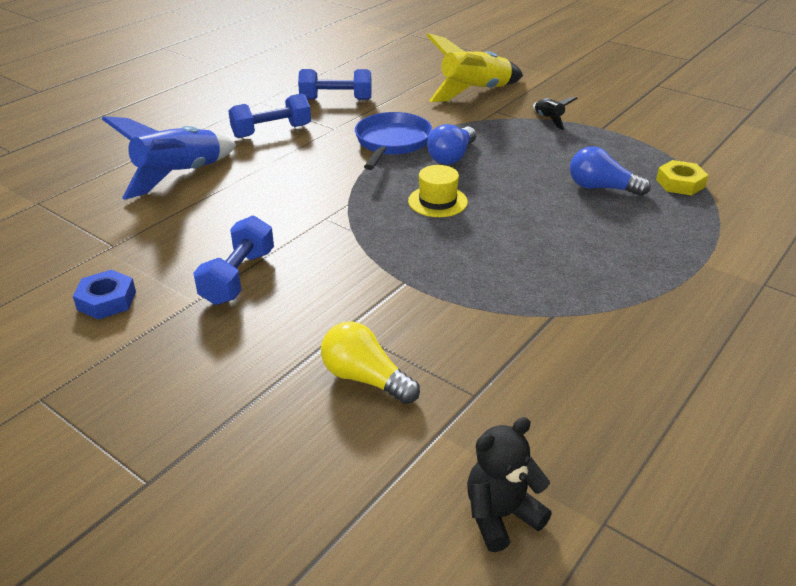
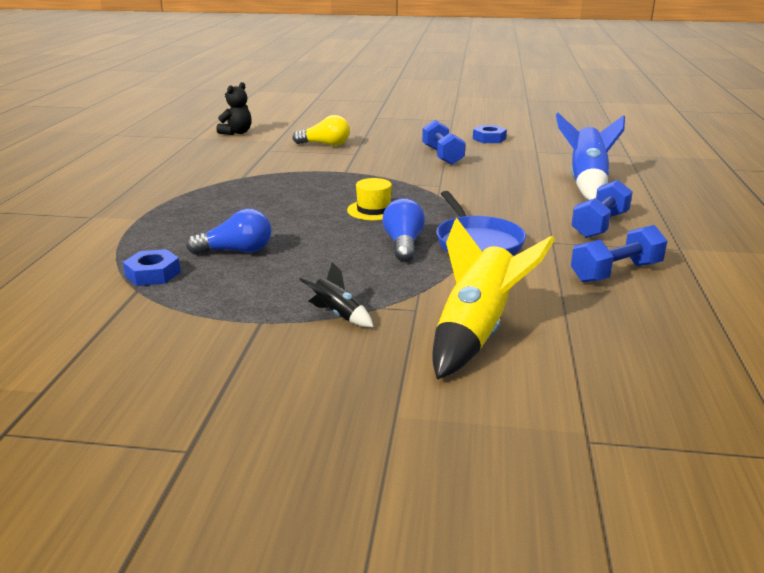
camera: 150 degrees right, 10 degrees down
yellow nut [656,160,708,196] -> blue nut [123,249,181,286]

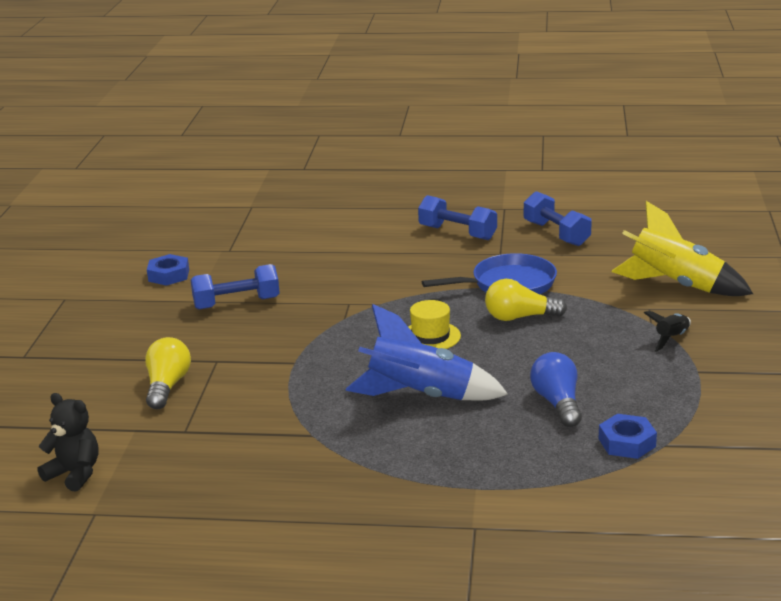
camera: 90 degrees left, 0 degrees up
blue light bulb [382,198,425,262] -> yellow light bulb [485,279,567,321]
blue rocket [556,113,625,200] -> blue rocket moved to [345,304,508,400]

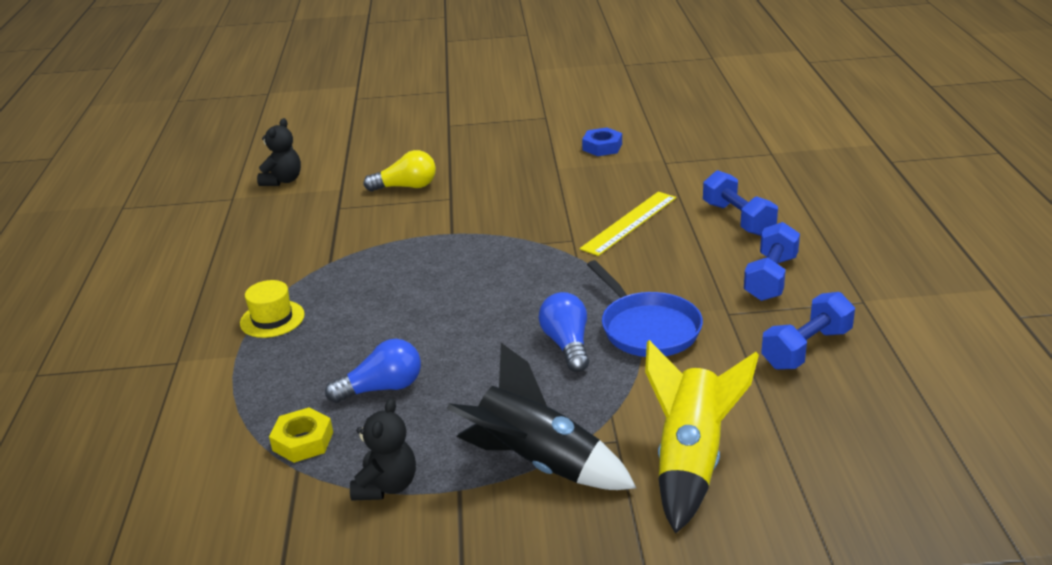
camera: 80 degrees right, 5 degrees up
blue dumbbell [191,264,280,309] -> blue dumbbell moved to [703,170,778,236]
blue rocket [345,304,508,400] -> none
yellow hat [408,300,461,349] -> yellow hat moved to [240,280,305,338]
yellow light bulb [485,279,567,321] -> blue light bulb [539,292,589,372]
blue nut [599,414,657,459] -> yellow nut [269,407,333,463]
black rocket [644,311,691,352] -> black rocket [446,343,636,490], size x2.10
none -> black teddy bear [350,398,416,501]
none -> yellow ruler [580,192,676,256]

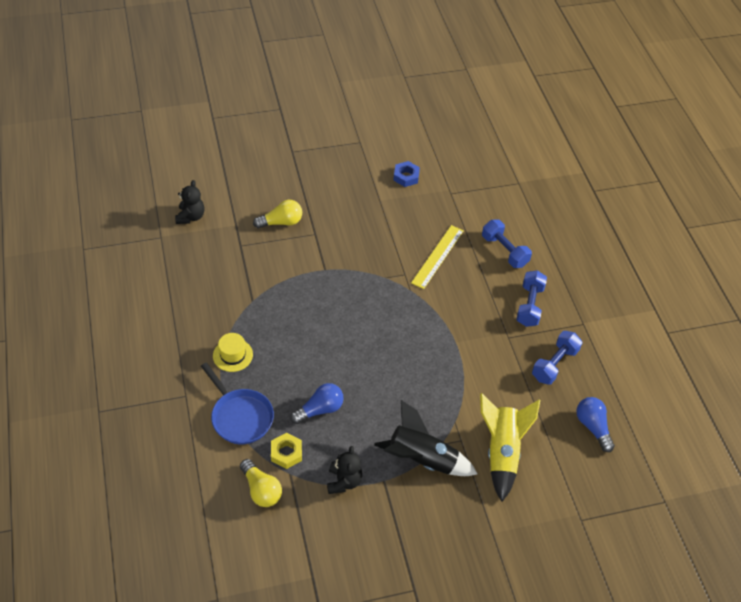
camera: 15 degrees left, 20 degrees up
blue light bulb [539,292,589,372] -> blue light bulb moved to [576,397,615,452]
blue pan [587,260,703,357] -> blue pan moved to [201,362,274,444]
none -> yellow light bulb [240,459,282,507]

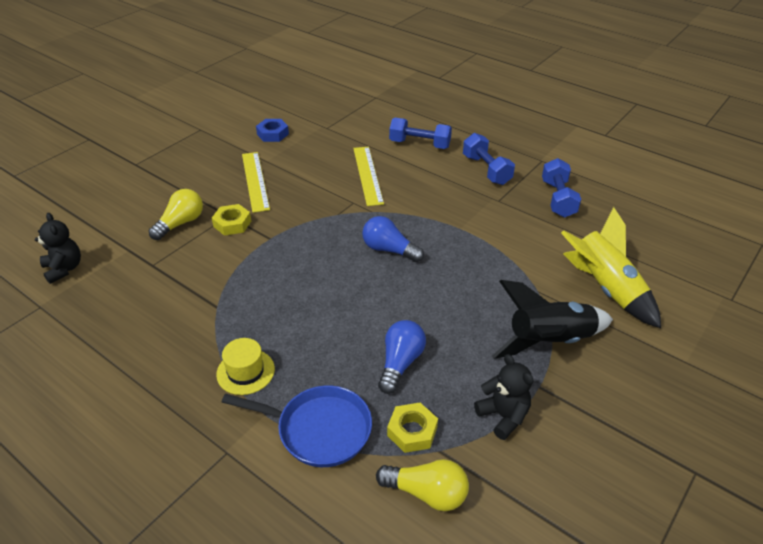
camera: 35 degrees left, 10 degrees down
blue light bulb [576,397,615,452] -> blue light bulb moved to [362,216,424,262]
none -> yellow nut [212,204,251,236]
none -> yellow ruler [242,152,270,213]

